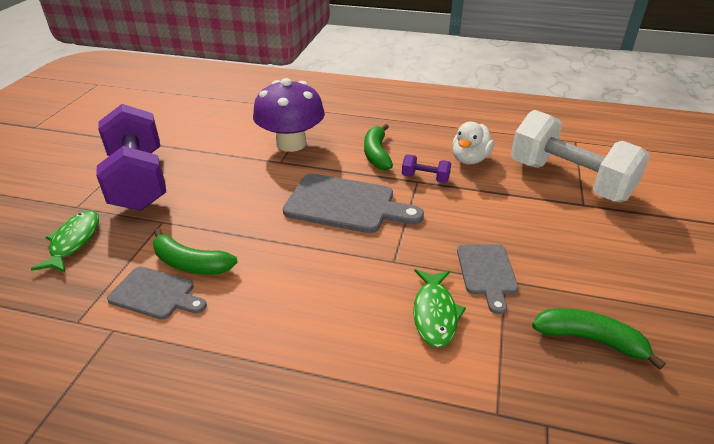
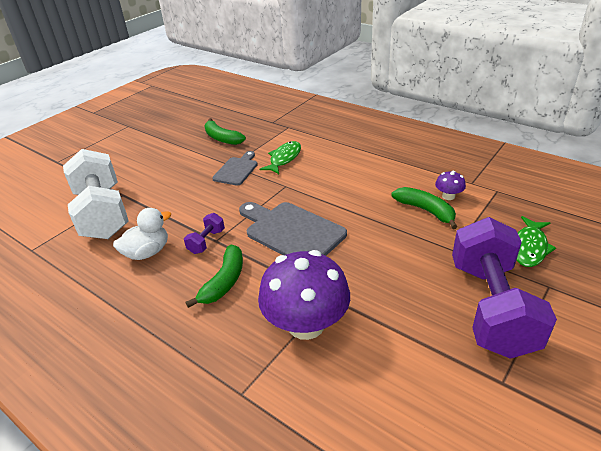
camera: 155 degrees left, 0 degrees up
grey cutting board [107,267,207,320] -> purple mushroom [435,171,466,200]
purple dumbbell [402,155,451,183] -> purple dumbbell turned 75 degrees clockwise [184,213,225,254]

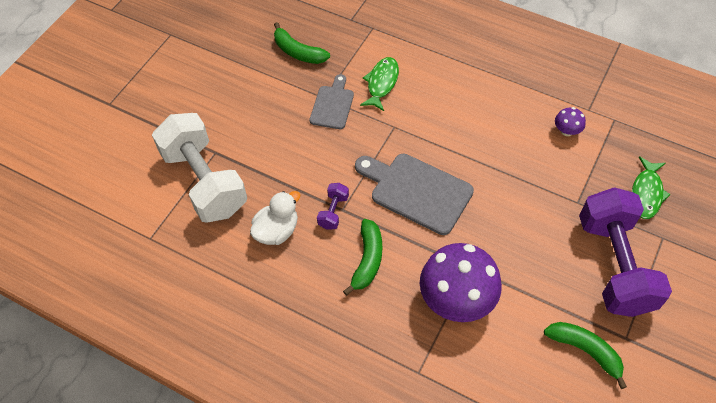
camera: 10 degrees left, 20 degrees up
green banana [391,187,458,229] -> green banana moved to [544,322,627,389]

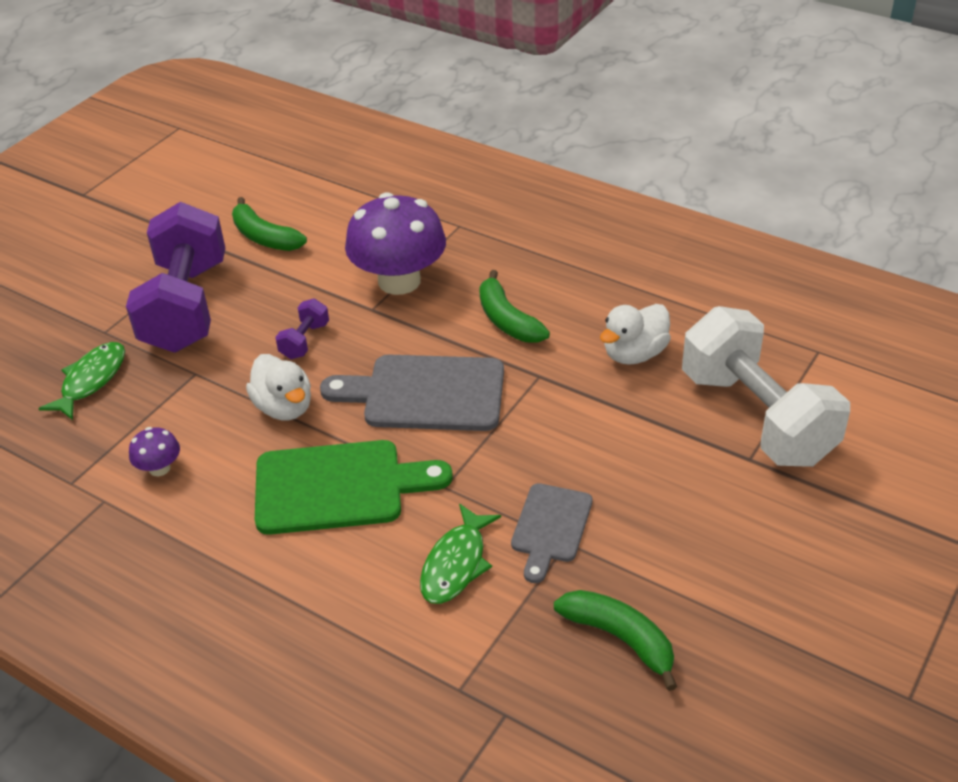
camera: 175 degrees left, 15 degrees down
purple dumbbell [317,183,349,230] -> purple dumbbell moved to [275,298,329,359]
green banana [343,219,382,296] -> green banana turned 45 degrees counterclockwise [479,270,550,343]
grey cutting board [355,154,474,235] -> grey cutting board turned 150 degrees clockwise [320,355,504,431]
none -> white duck [246,354,311,420]
none -> green cutting board [255,440,453,535]

